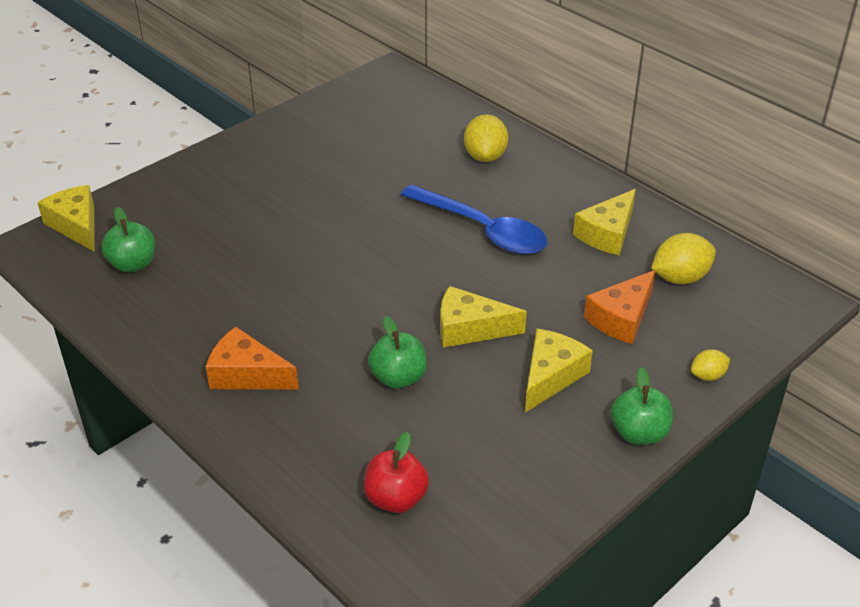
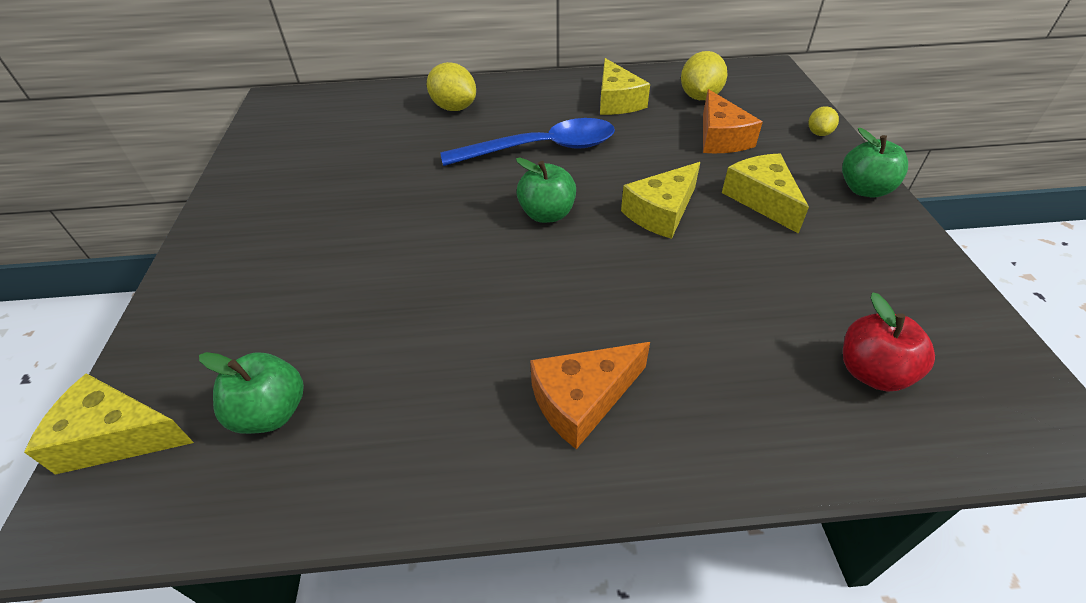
camera: 50 degrees left, 5 degrees up
green apple [368,316,427,389] -> green apple moved to [516,157,576,223]

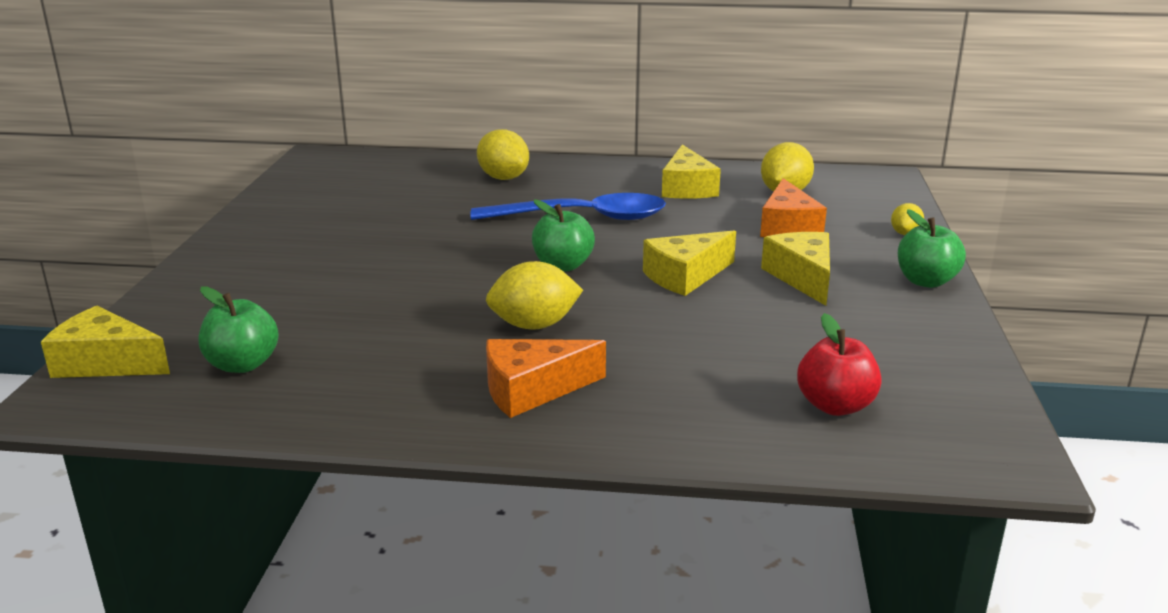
camera: 10 degrees right, 20 degrees down
none -> yellow lemon [486,261,583,330]

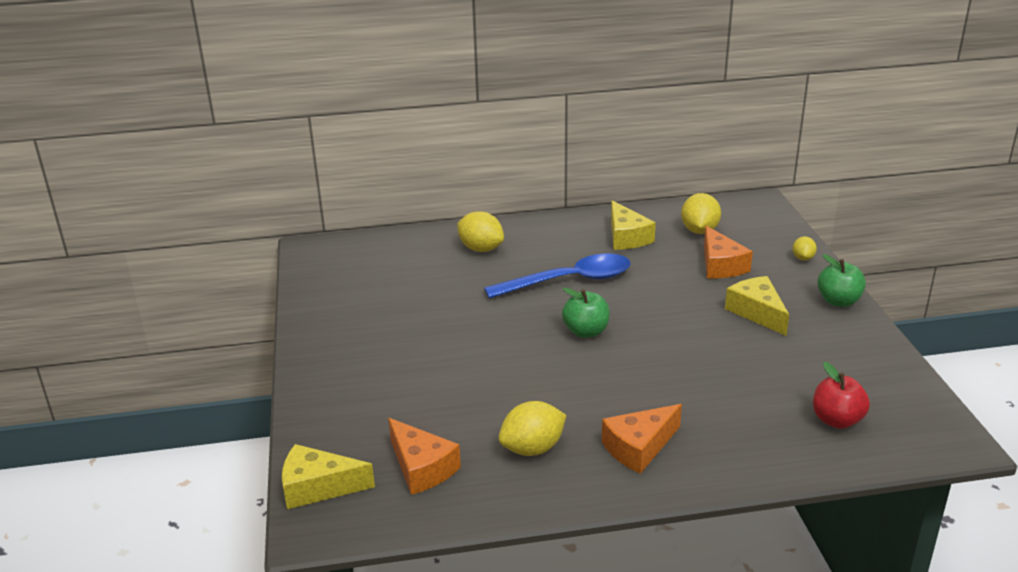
camera: 15 degrees left, 5 degrees up
green apple [198,287,279,373] -> orange cheese [388,418,461,495]
yellow lemon [486,261,583,330] -> yellow lemon moved to [499,401,566,456]
yellow cheese [643,230,736,296] -> none

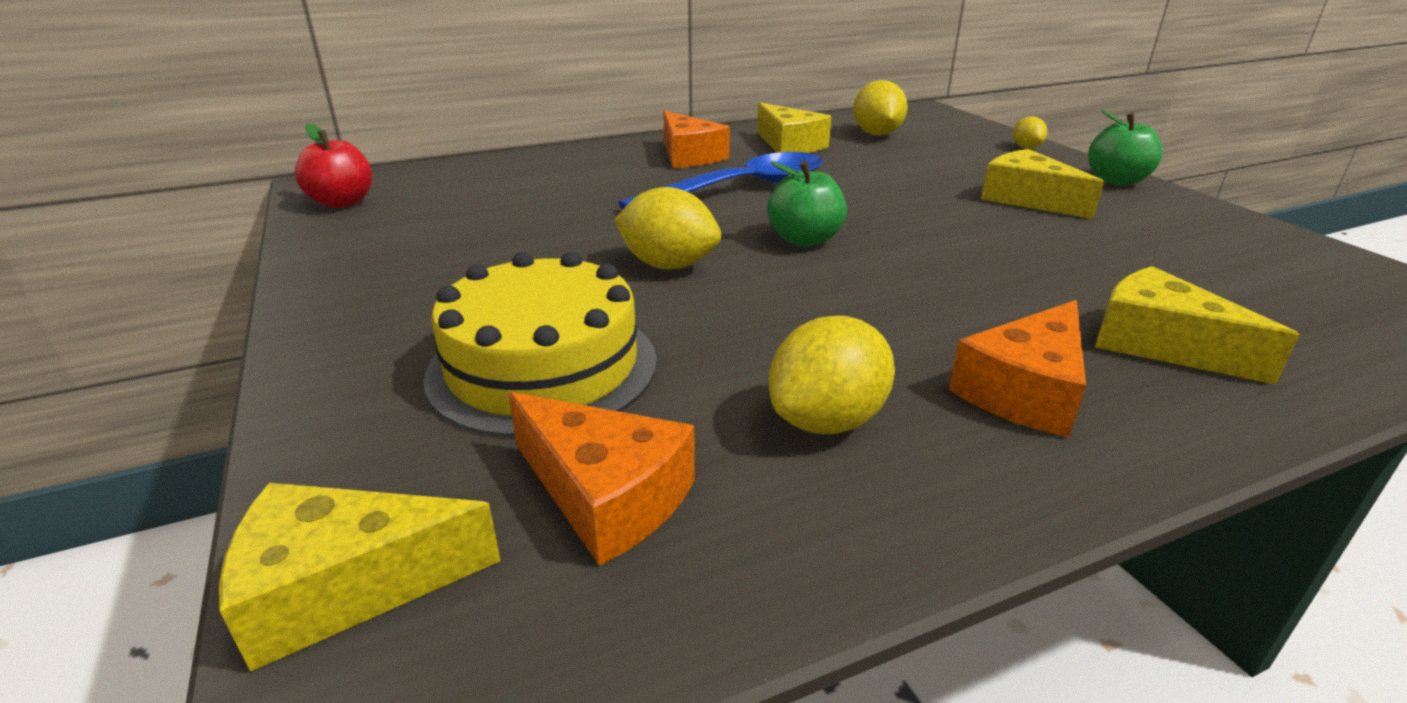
camera: 15 degrees left, 0 degrees up
yellow lemon [457,211,504,252] -> yellow lemon moved to [614,187,721,269]
orange cheese [704,226,753,278] -> orange cheese moved to [663,111,730,168]
red apple [813,362,870,429] -> red apple moved to [294,124,372,208]
none -> yellow cake [423,252,657,437]
none -> yellow cheese [1095,266,1300,385]

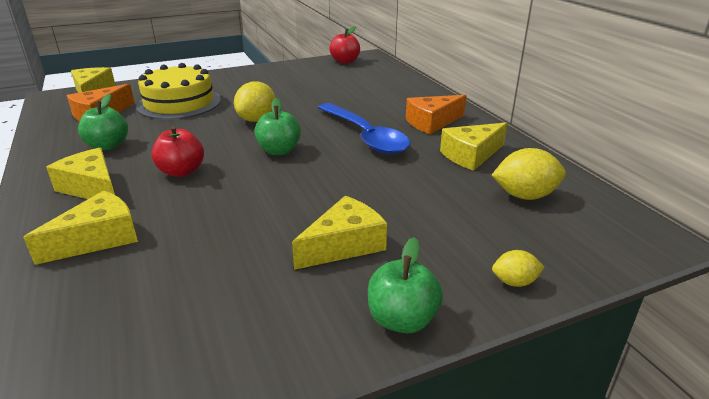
camera: 90 degrees right, 0 degrees up
yellow lemon [769,316,895,434] -> green apple [78,94,128,150]
orange cheese [949,300,1086,438] -> yellow cheese [46,148,115,199]
none -> red apple [151,126,204,177]

